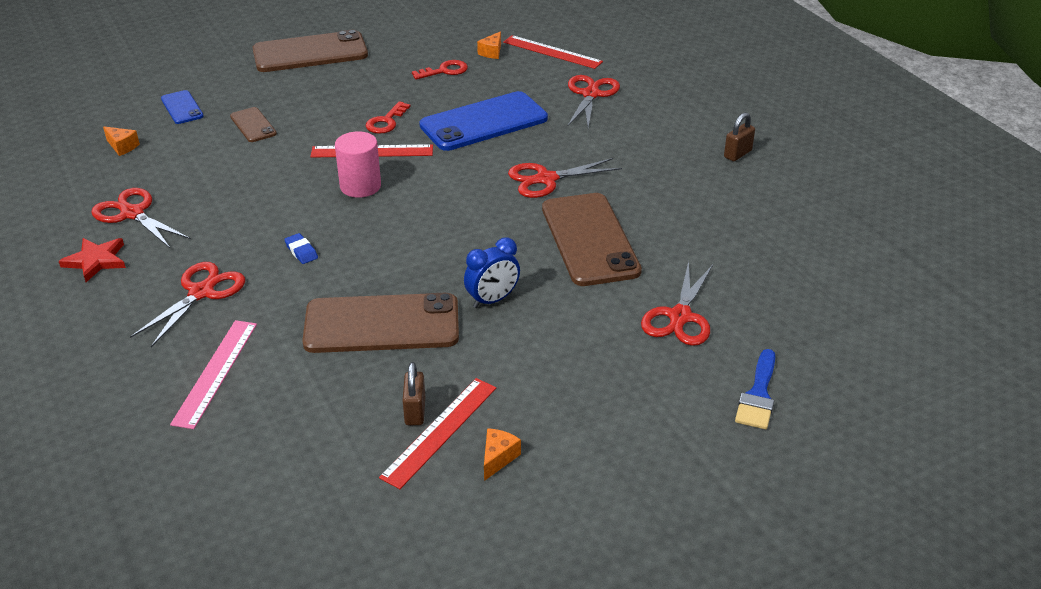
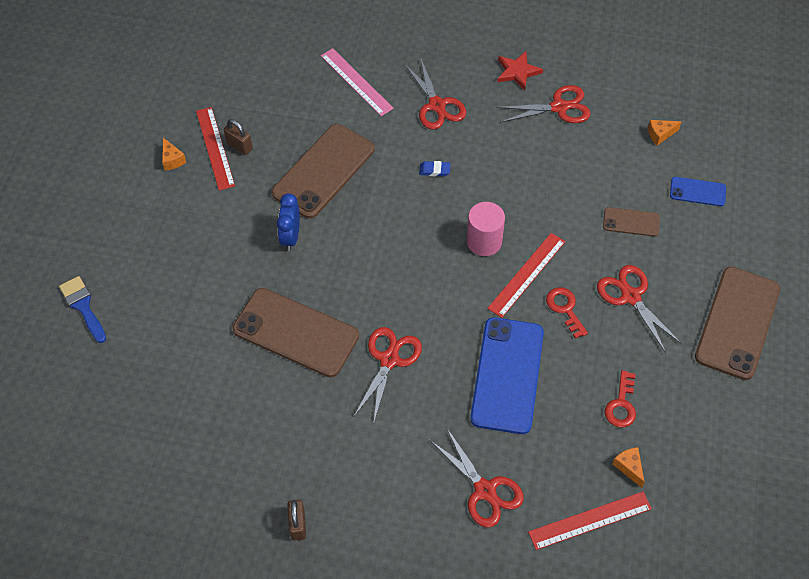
camera: 130 degrees right, 20 degrees up
red scissors [641,261,713,346] -> red scissors moved to [597,265,682,353]

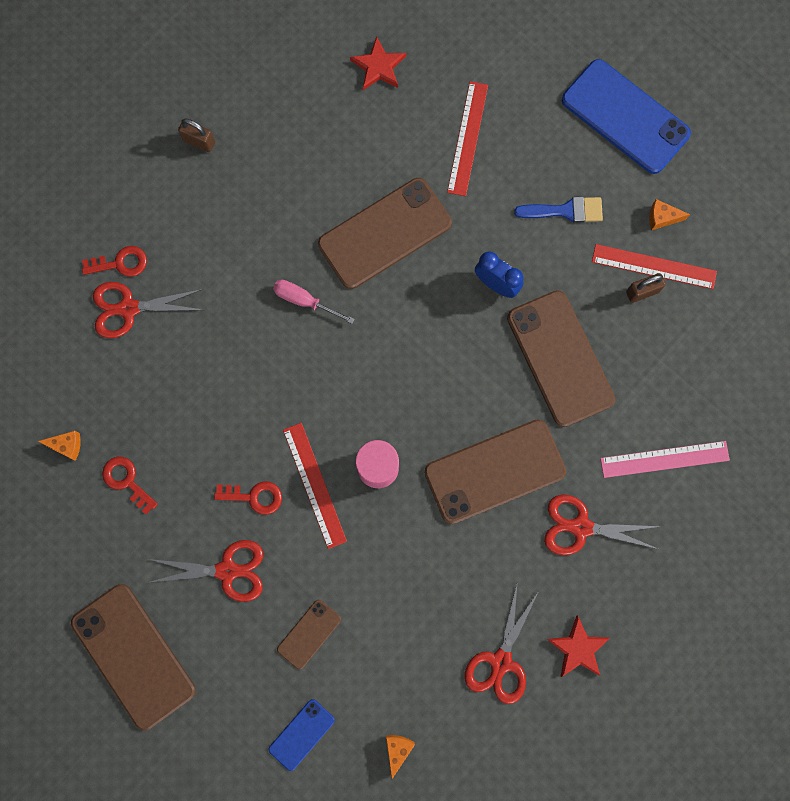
camera: 120 degrees right, 20 degrees up
blue brush [59,276,106,343] -> blue brush moved to [514,197,603,223]
red scissors [354,327,422,425] -> pink screwdriver [273,280,355,324]
blue eraser [419,161,451,176] -> brown phone [424,419,566,524]
blue phone [470,317,544,434] -> blue phone moved to [562,59,691,174]
red ruler [528,492,652,550] -> red ruler moved to [447,81,488,196]
none -> red key [82,246,147,277]
none -> red star [350,36,406,90]

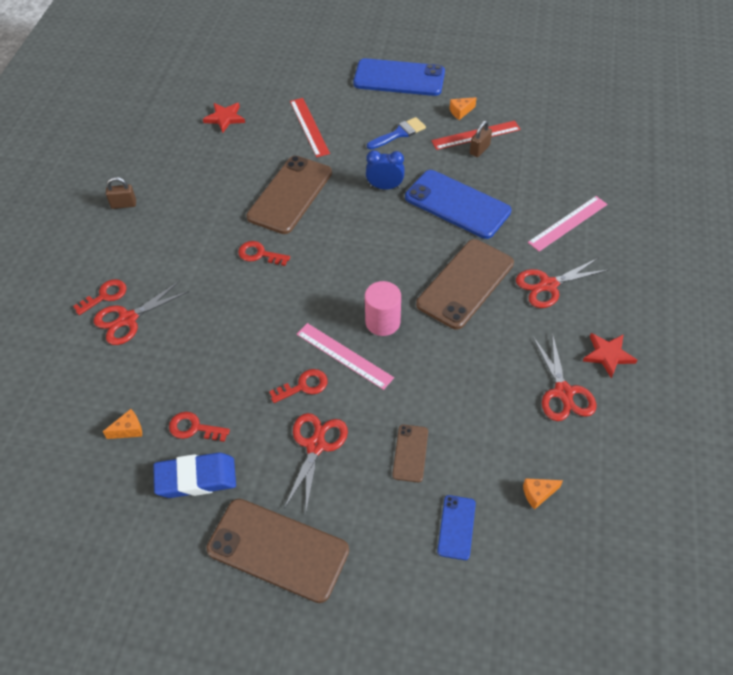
camera: 30 degrees left, 25 degrees down
red scissors [147,540,263,602] -> red scissors turned 45 degrees counterclockwise [284,413,348,511]
pink screwdriver [273,280,355,324] -> red key [238,241,290,266]
red ruler [283,423,347,549] -> pink ruler [297,323,394,390]
orange cheese [386,735,415,779] -> orange cheese turned 90 degrees counterclockwise [523,478,563,510]
brown phone [507,290,615,427] -> blue phone [405,170,511,239]
none -> blue eraser [153,453,236,498]

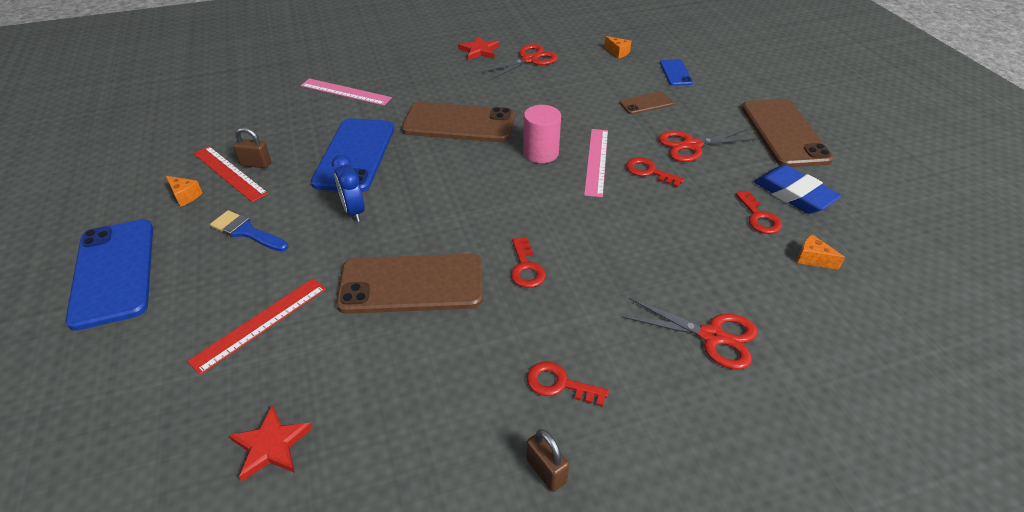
camera: 120 degrees left, 10 degrees down
red key [73,279,126,315] -> red key moved to [527,361,609,407]
blue phone [437,495,476,560] -> blue phone turned 75 degrees counterclockwise [660,59,693,86]
red scissors [516,258,608,308] -> none

